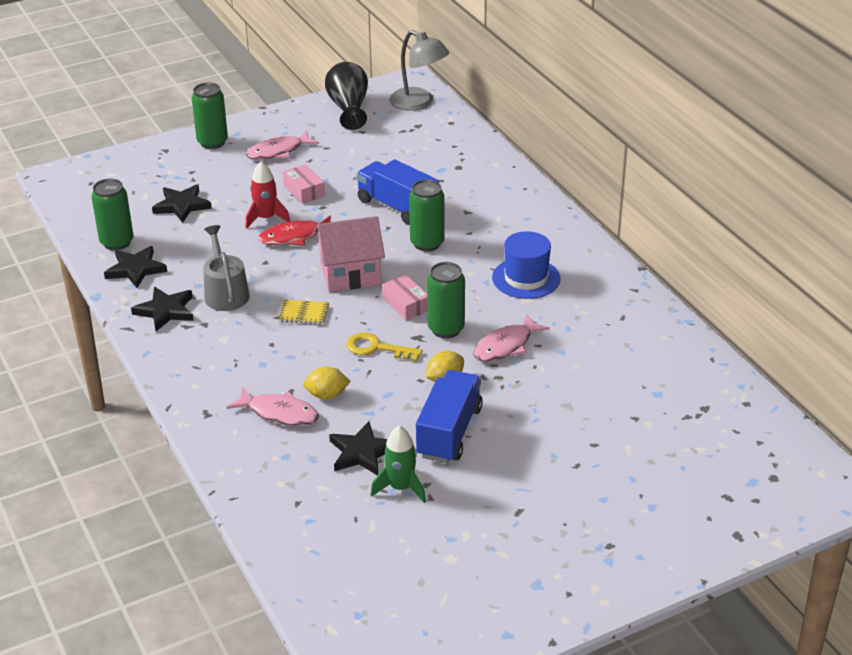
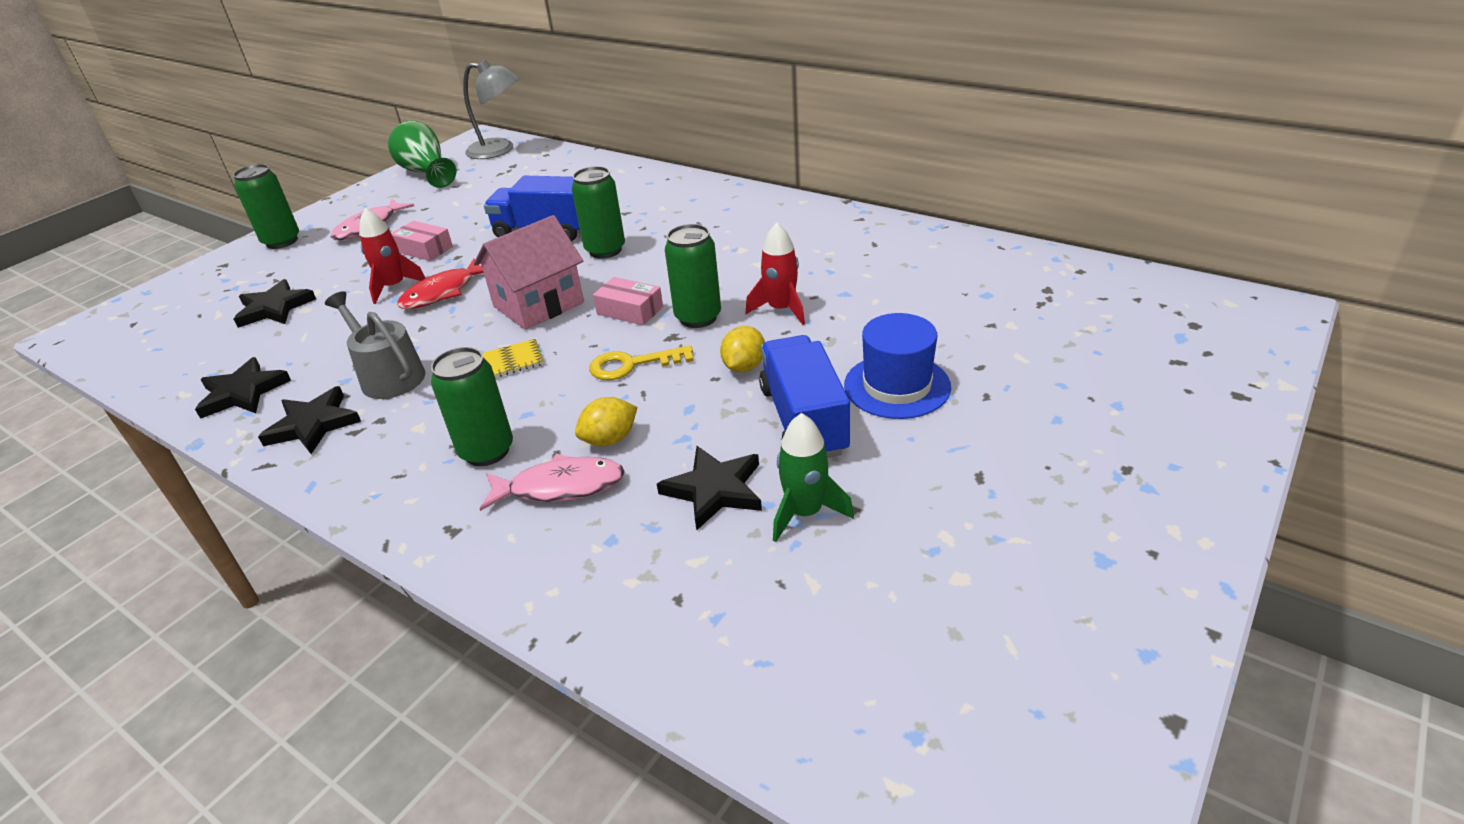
camera: 25 degrees left, 0 degrees up
green can [91,179,134,251] -> green can moved to [431,347,513,466]
black vase [325,62,368,130] -> green vase [388,120,456,188]
pink fish [474,314,550,362] -> red rocket [746,223,805,325]
blue hat [492,231,561,299] -> blue hat moved to [844,313,951,419]

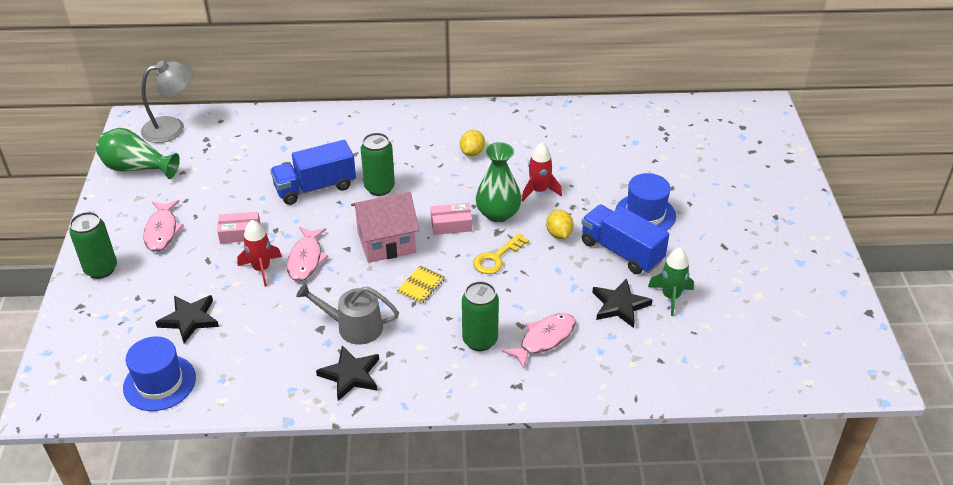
camera: 40 degrees left, 5 degrees up
black star [195,357,291,419] -> none
red fish [397,259,484,309] -> pink fish [287,227,328,281]
pink house [474,215,584,330] -> pink house turned 60 degrees clockwise [351,192,419,263]
yellow lemon [575,397,637,446] -> yellow lemon moved to [460,130,485,156]
green can [665,224,721,328] -> green vase [476,142,522,222]
none -> blue hat [123,336,196,411]

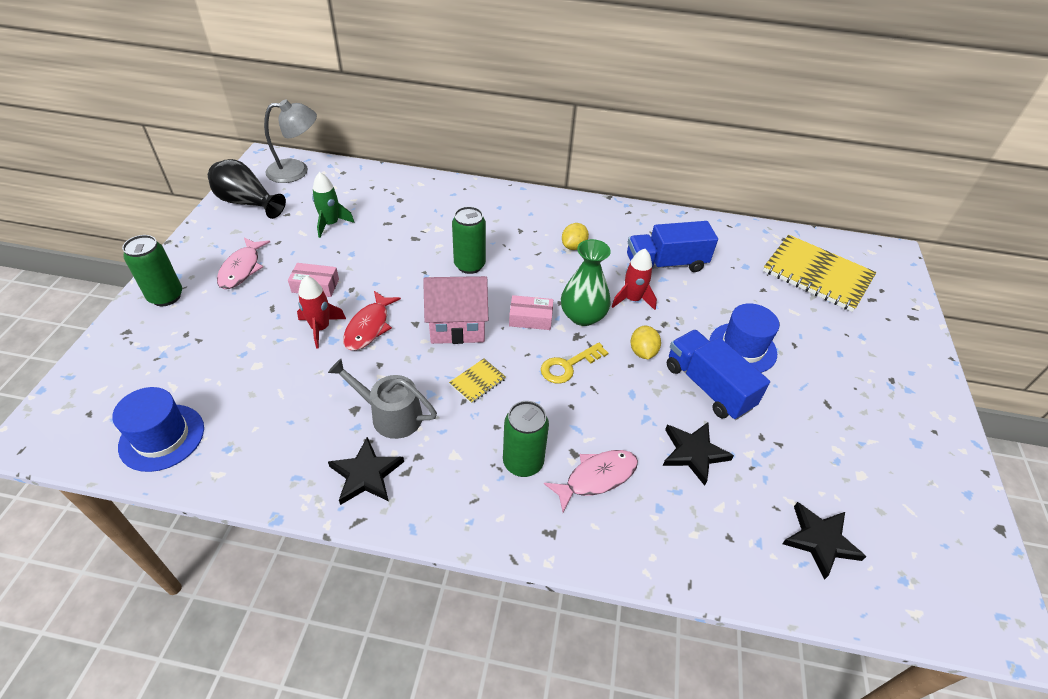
camera: 10 degrees right, 5 degrees up
green vase [96,128,180,179] -> black vase [208,159,286,219]
black star [155,295,219,343] -> black star moved to [782,502,867,580]
blue truck [270,140,356,205] -> blue truck moved to [627,221,718,272]
pink fish [287,227,328,281] -> red fish [343,291,401,350]
green rocket [648,248,694,316] -> green rocket moved to [312,172,354,238]
none -> yellow notebook [763,235,876,312]

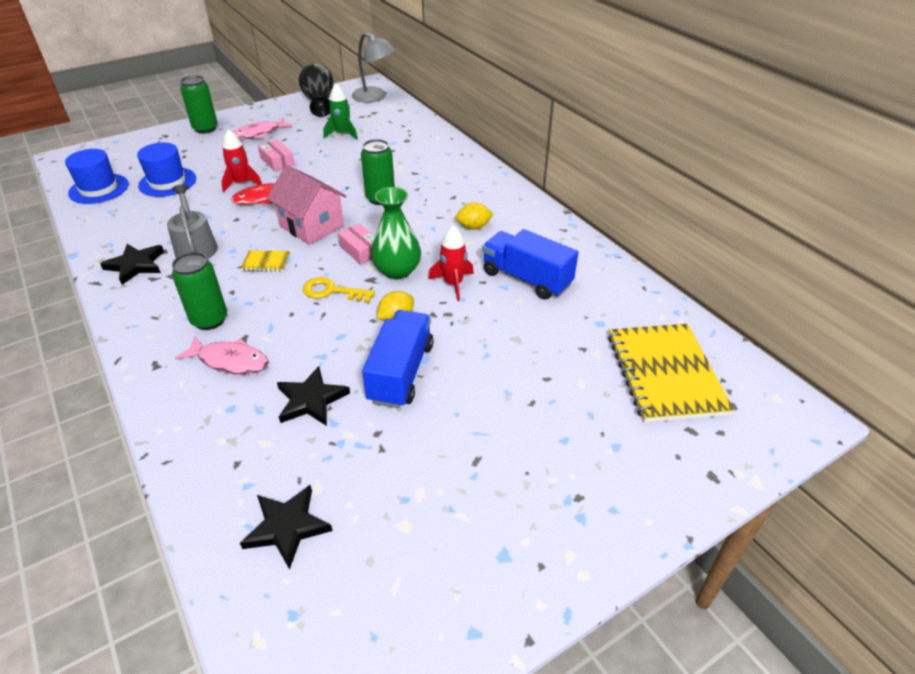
camera: 50 degrees right, 5 degrees down
blue hat [709,303,779,373] -> blue hat moved to [137,142,196,197]

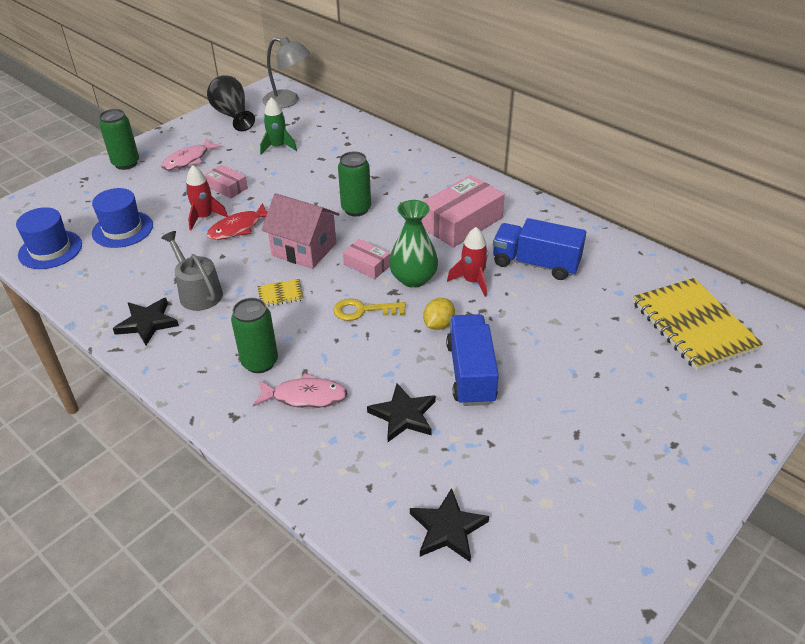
camera: 15 degrees left, 0 degrees up
yellow lemon [456,202,493,230] -> pink box [421,175,505,248]

